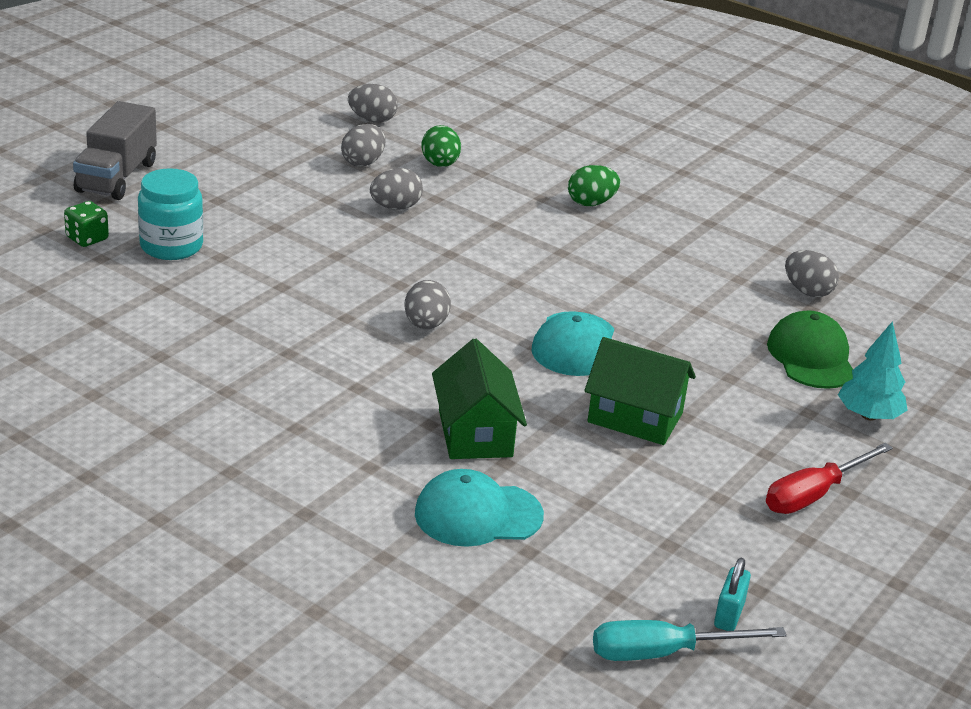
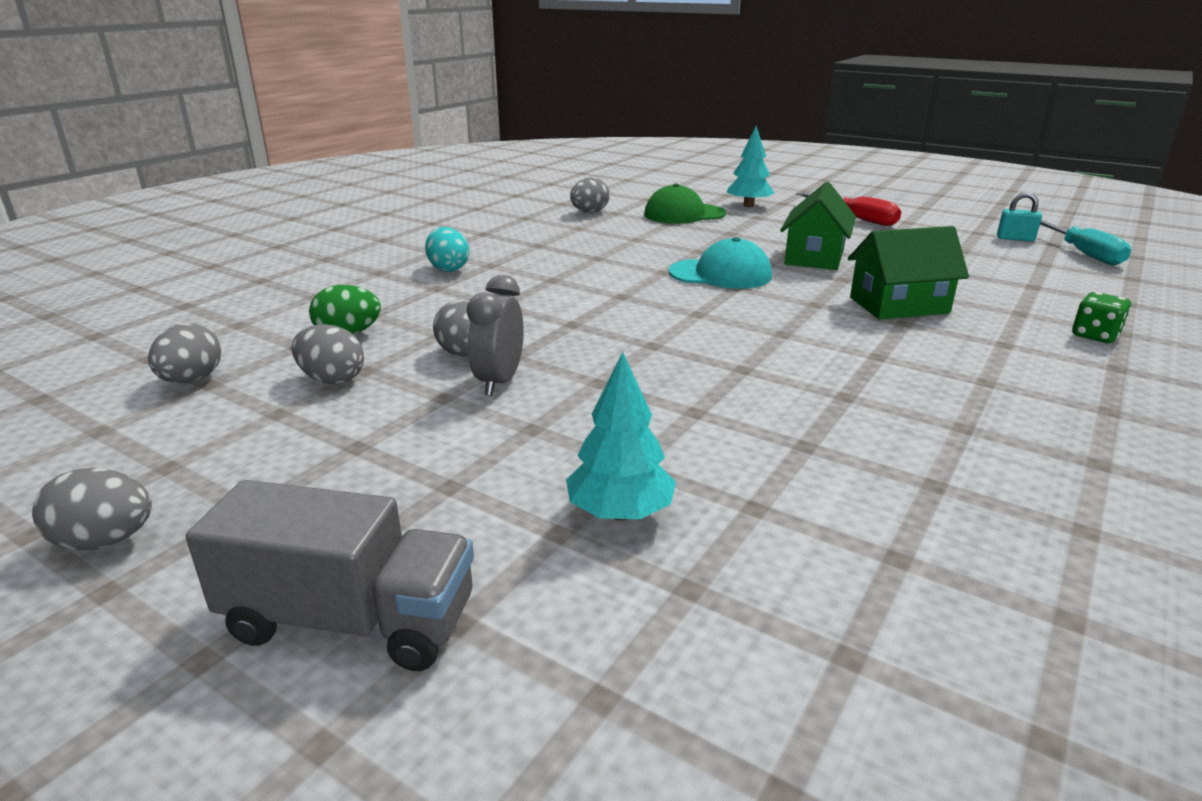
camera: 90 degrees left, 5 degrees down
green dice [64,201,109,247] -> green dice moved to [1072,292,1131,343]
turquoise jar [138,168,203,260] -> turquoise tree [566,352,676,521]
grey egg [404,280,451,329] -> grey egg moved to [32,468,152,550]
turquoise cap [415,469,544,547] -> none
green egg [568,165,620,206] -> turquoise egg [425,227,469,272]
none -> grey clock [467,275,524,396]

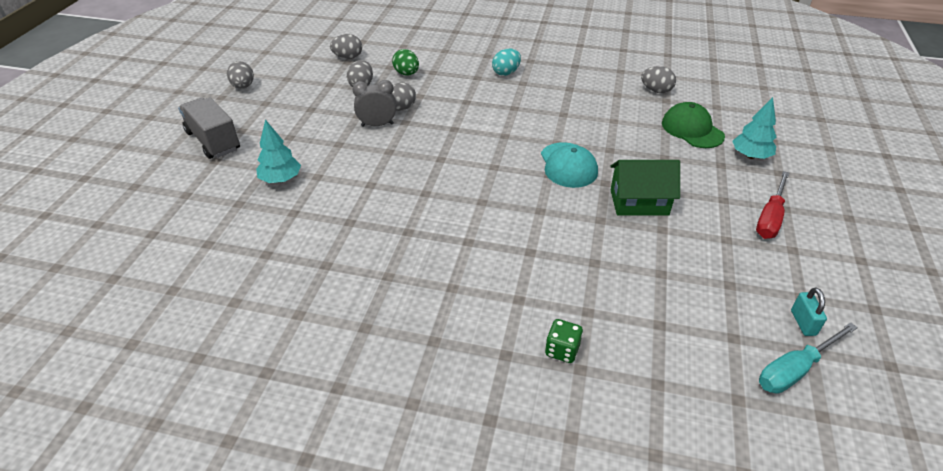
camera: 70 degrees right, 15 degrees up
grey truck [186,480,474,671] -> grey truck turned 150 degrees clockwise [178,97,240,159]
green house [848,226,969,319] -> none

